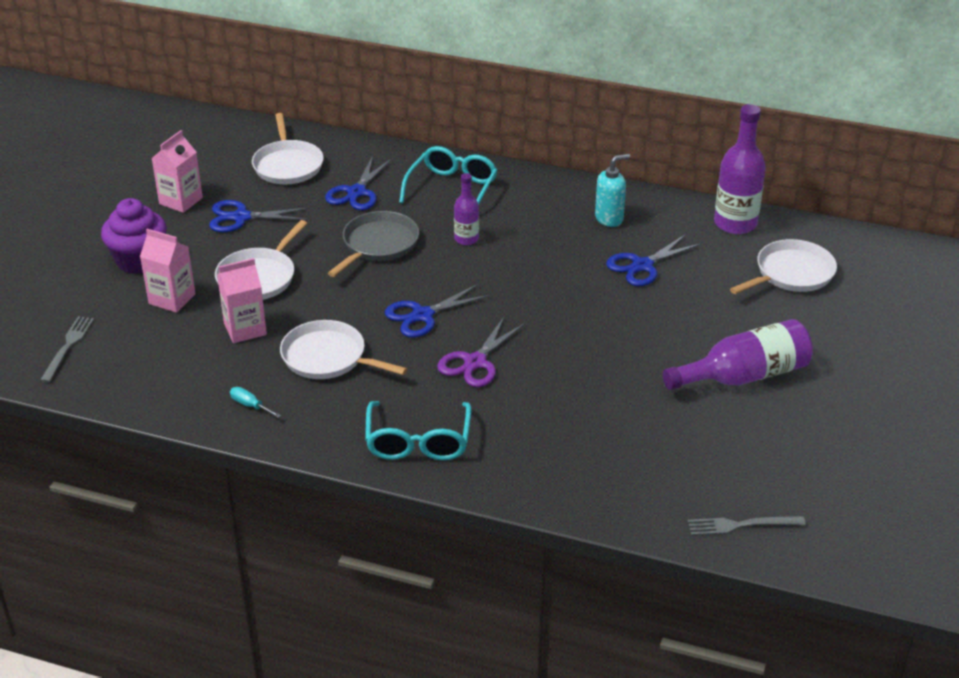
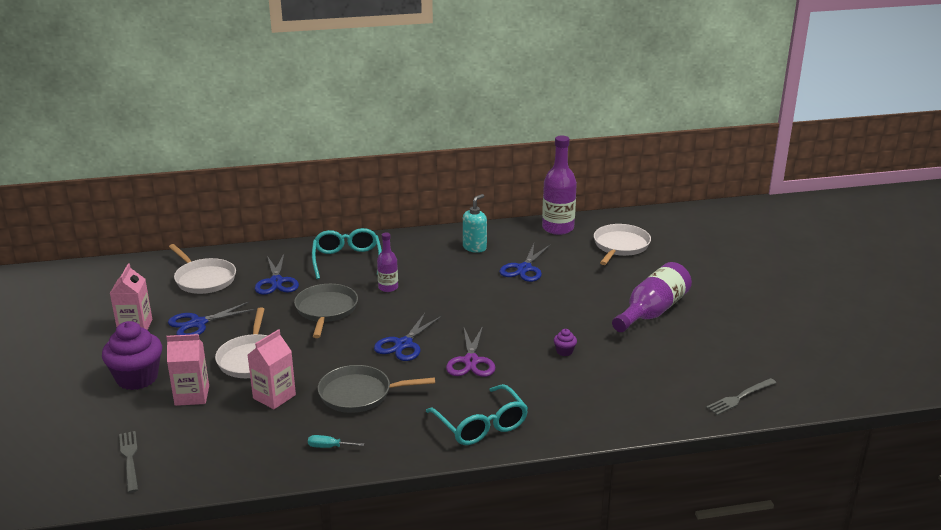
camera: 30 degrees left, 10 degrees down
white pan [280,320,407,379] -> grey pan [318,365,435,413]
none -> purple cupcake [554,329,577,356]

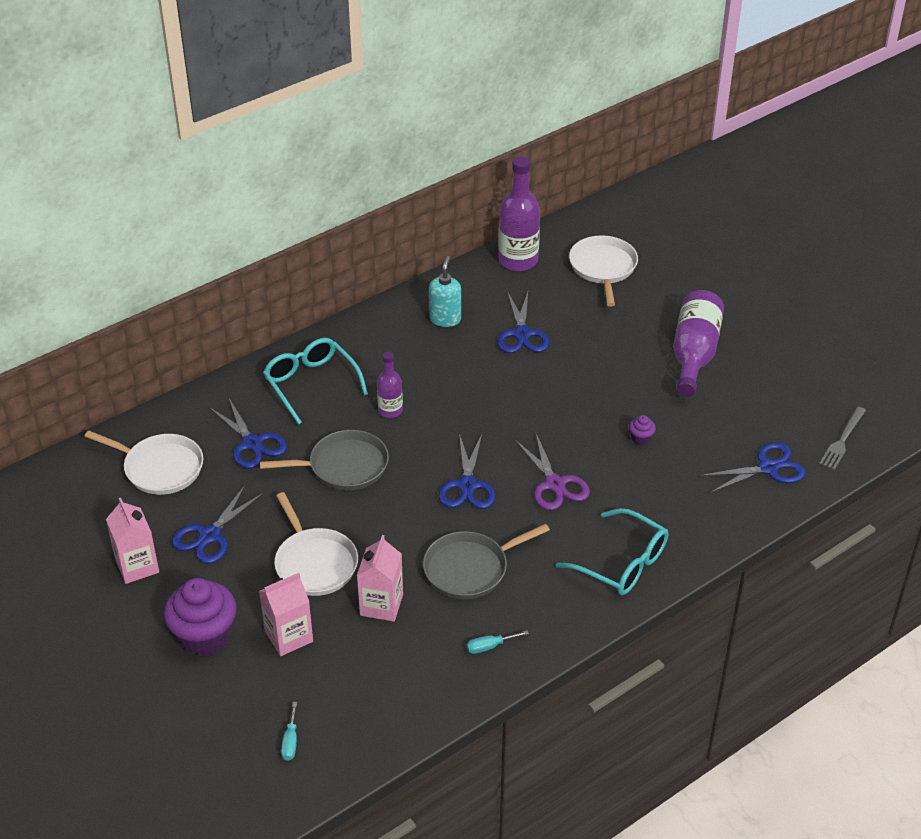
camera: 25 degrees left, 15 degrees up
grey fork [119,431,138,493] -> turquoise screwdriver [281,702,297,761]
grey pan [294,284,358,338] -> grey pan turned 105 degrees clockwise [260,430,389,490]
none -> blue scissors [700,442,806,493]

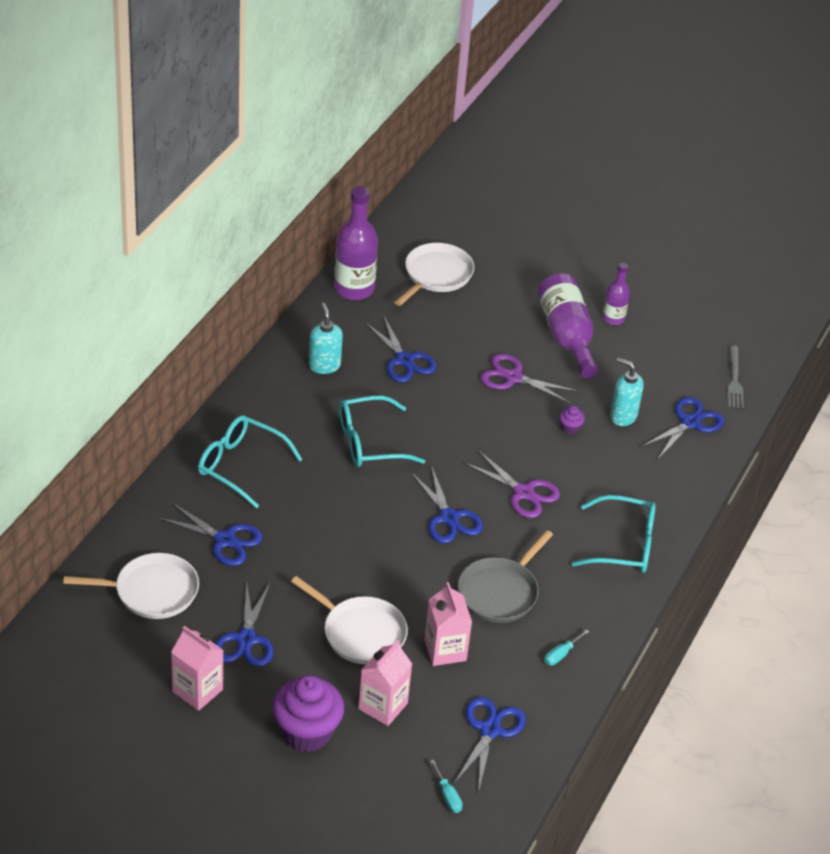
camera: 30 degrees left, 0 degrees up
grey pan [260,430,389,490] -> none
purple bottle [377,352,403,418] -> purple bottle moved to [602,263,630,325]
white pan [569,235,638,307] -> white pan turned 60 degrees clockwise [395,243,474,306]
none -> turquoise glasses [339,395,425,467]
none -> blue scissors [454,697,526,789]
none -> purple scissors [480,353,578,404]
none -> turquoise soap dispenser [610,357,644,426]

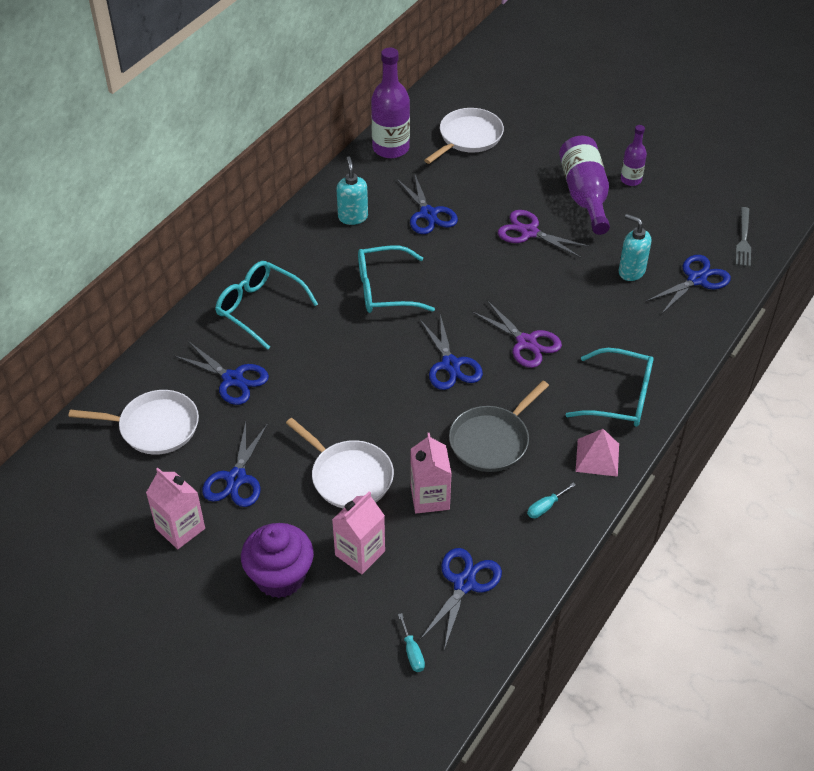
camera: 10 degrees right, 5 degrees up
purple cupcake [559,406,585,434] -> none
none -> pink pyramid [575,429,619,477]

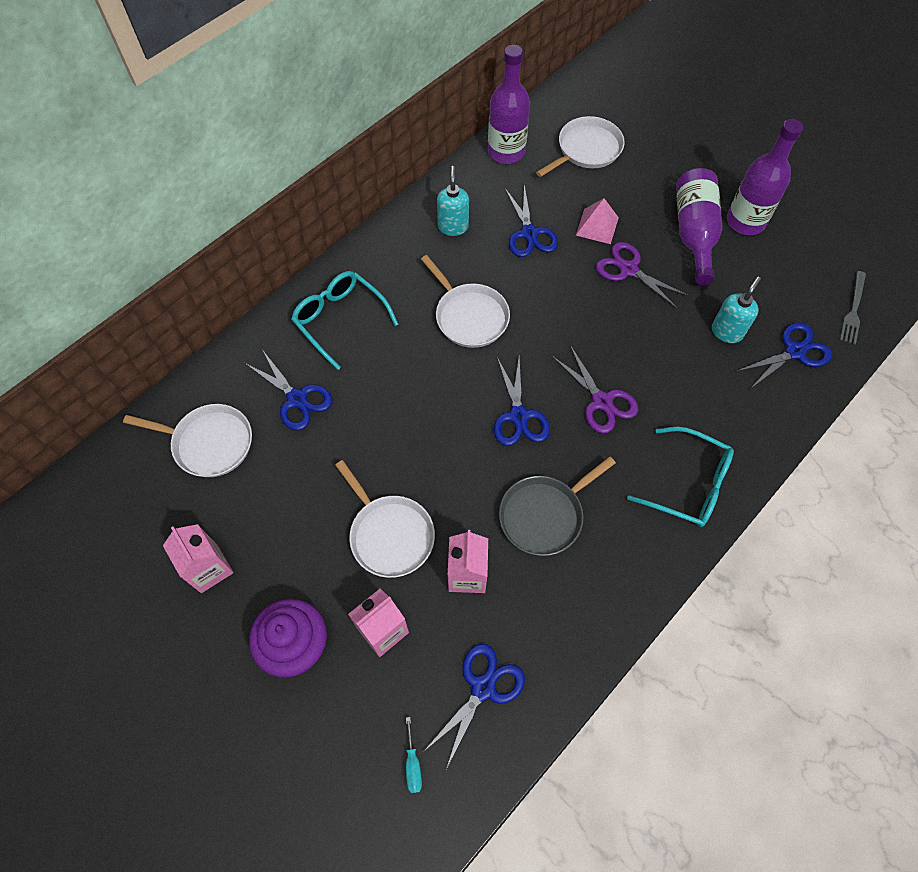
camera: 10 degrees right, 15 degrees up
blue scissors [202,422,268,507] -> none
turquoise glasses [358,245,435,313] -> white pan [421,255,510,348]
turquoise screwdriver [527,483,576,518] -> none
pink pyramid [575,429,619,477] -> pink pyramid moved to [576,198,619,244]
turquoise soap dispenser [619,214,651,281] -> turquoise soap dispenser turned 75 degrees clockwise [712,277,761,343]
purple bottle [621,125,647,186] -> purple bottle [727,119,803,235], size x1.78

